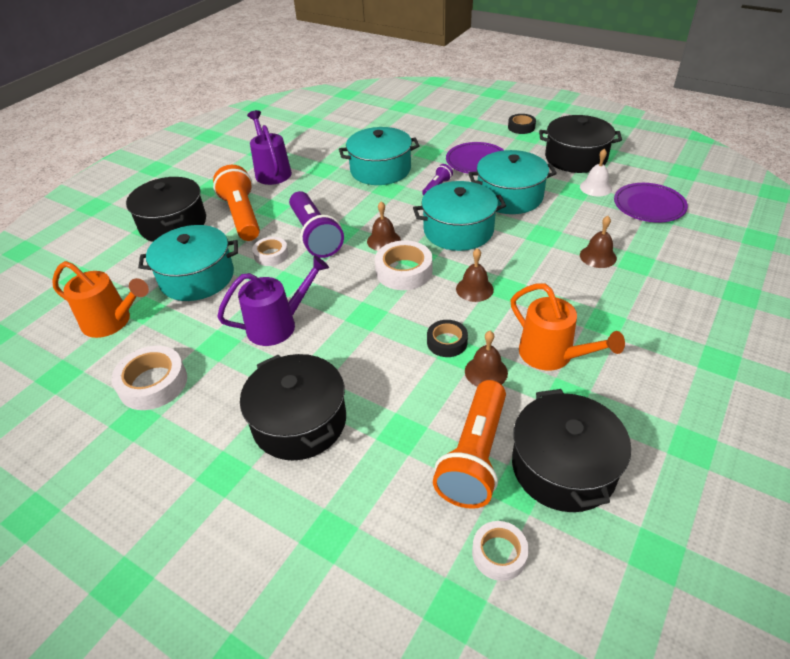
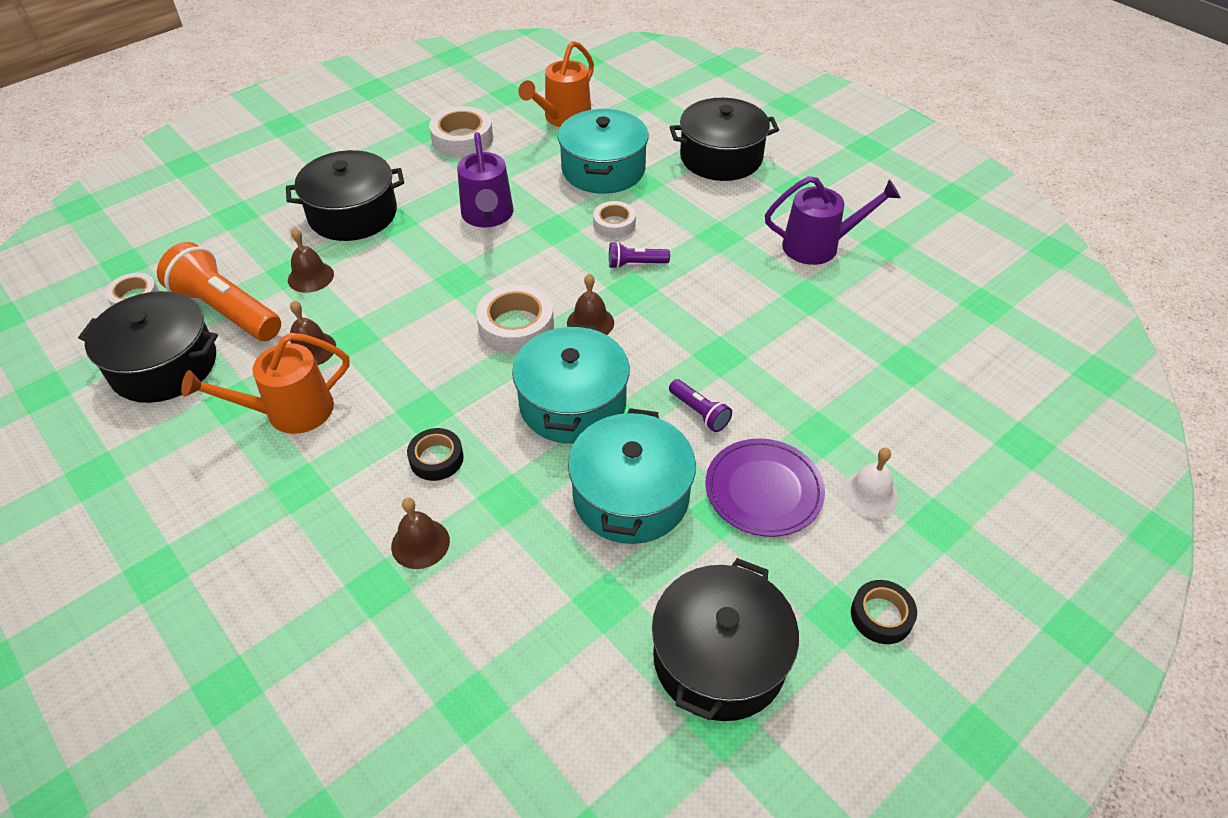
camera: 105 degrees right, 5 degrees up
orange flashlight [213,165,260,241] -> none
purple flashlight [289,191,344,258] -> purple flashlight [609,242,670,269], size x0.48
turquoise pot [339,127,420,185] -> none
black tape [427,320,468,357] -> black tape moved to [407,428,464,481]
brown bell [456,248,494,302] -> brown bell moved to [288,228,334,293]
white bell [580,149,612,196] -> white bell moved to [841,448,898,518]
purple plate [614,183,688,223] -> none

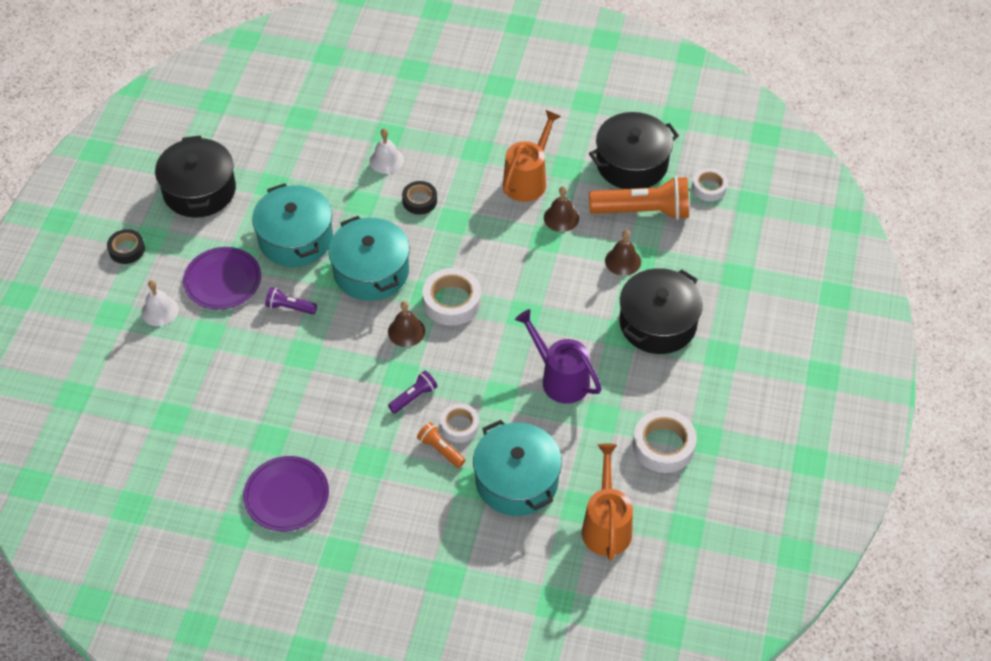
camera: 145 degrees right, 5 degrees up
brown bell [391,498,450,569] -> white bell [369,128,404,174]
black pot [670,98,779,181] -> none
purple watering can [765,176,901,265] -> purple plate [243,456,329,531]
none -> orange flashlight [417,422,465,468]

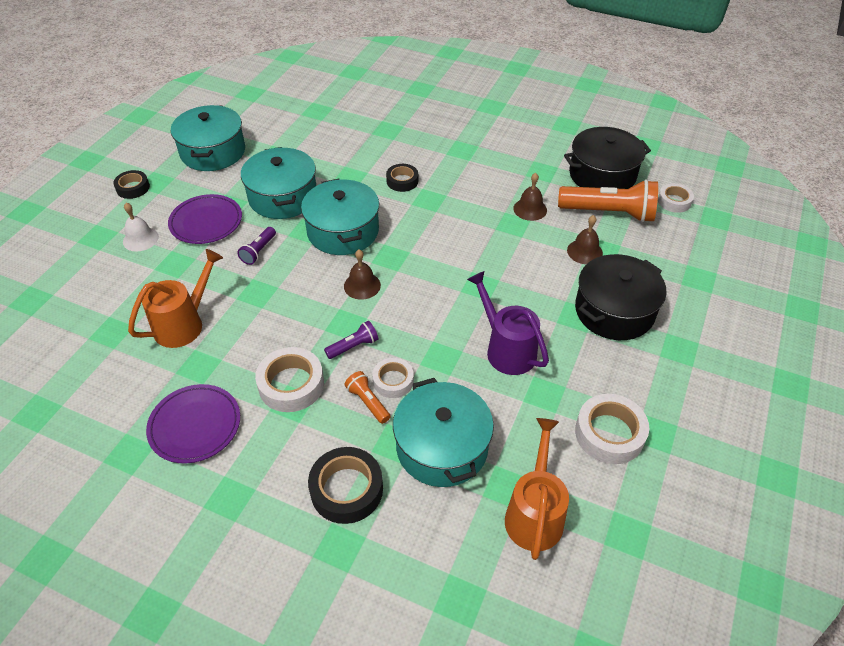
camera: 10 degrees right, 5 degrees down
black pot [155,135,236,218] -> turquoise pot [171,105,245,171]
purple flashlight [265,287,317,314] -> purple flashlight turned 90 degrees counterclockwise [237,227,276,265]
white bell [369,128,404,174] -> none
white tape [422,268,481,326] -> white tape moved to [255,347,324,412]
orange watering can [503,110,561,202] -> orange watering can moved to [128,249,223,348]
none -> black tape [308,447,383,524]

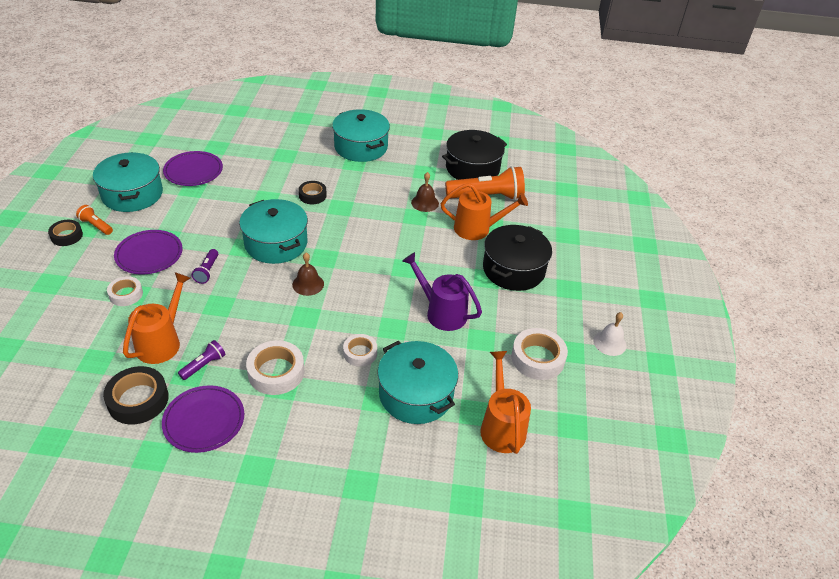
camera: 20 degrees left, 5 degrees down
white bell [123,203,159,252] -> white bell moved to [593,312,627,356]
turquoise pot [241,147,316,219] -> turquoise pot moved to [332,109,390,162]
black tape [308,447,383,524] -> black tape moved to [103,366,169,424]
purple flashlight [324,321,379,359] -> purple flashlight moved to [178,340,226,380]
orange flashlight [344,371,390,424] -> orange flashlight moved to [76,205,113,235]
brown bell [567,215,603,264] -> orange watering can [441,183,528,240]
white tape [658,183,694,213] -> white tape moved to [107,276,143,306]
none -> purple plate [163,151,223,186]

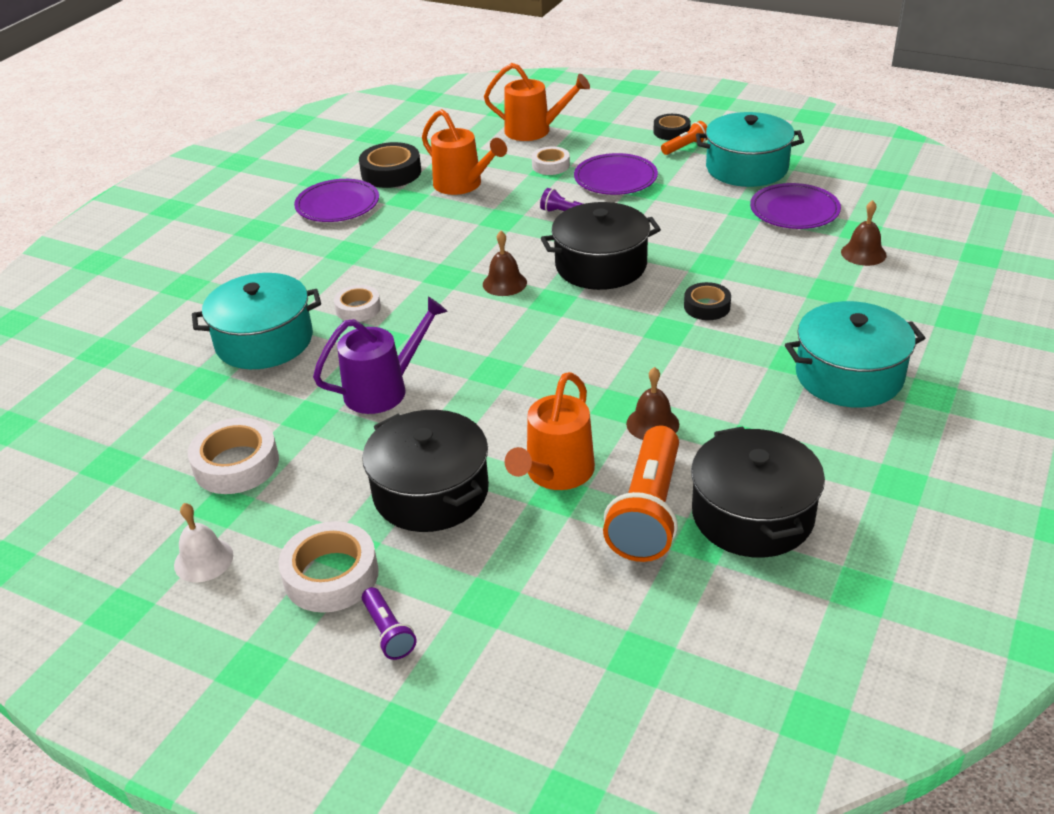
camera: 115 degrees right, 5 degrees down
purple flashlight [178,340,226,380] -> purple flashlight moved to [362,587,417,660]
turquoise pot [239,199,308,264] -> black pot [541,202,661,290]
white tape [246,340,304,395] -> white tape moved to [278,521,379,613]
orange watering can [480,351,531,454] -> orange watering can moved to [484,63,590,141]
none -> brown bell [841,200,887,266]

